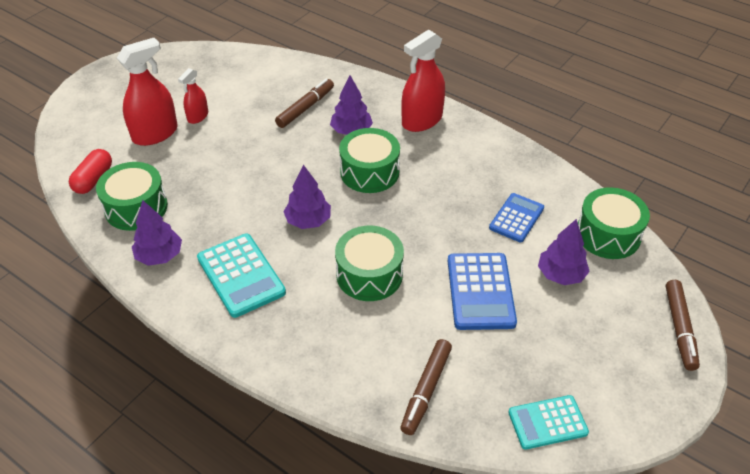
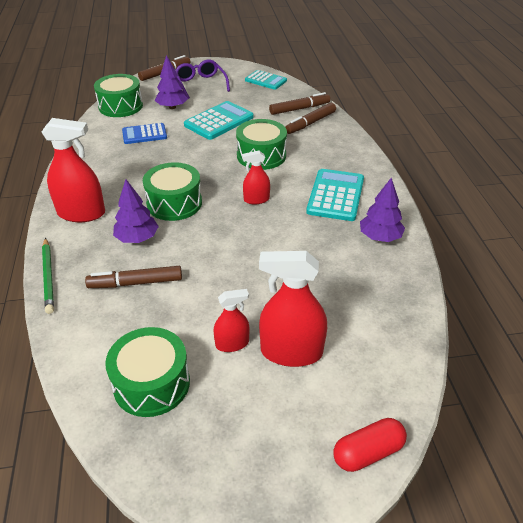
camera: 135 degrees left, 5 degrees down
red capsule [69,149,112,194] -> red capsule moved to [333,418,407,472]
green drum [96,162,168,231] -> green drum moved to [105,327,190,417]
purple tree [283,165,331,229] -> red spray bottle [242,151,270,204]
blue calculator [448,253,517,330] -> turquoise calculator [184,101,254,140]
none -> green pencil [42,238,54,314]
none -> purple glasses [175,59,230,99]
none -> brown marker [286,103,336,134]

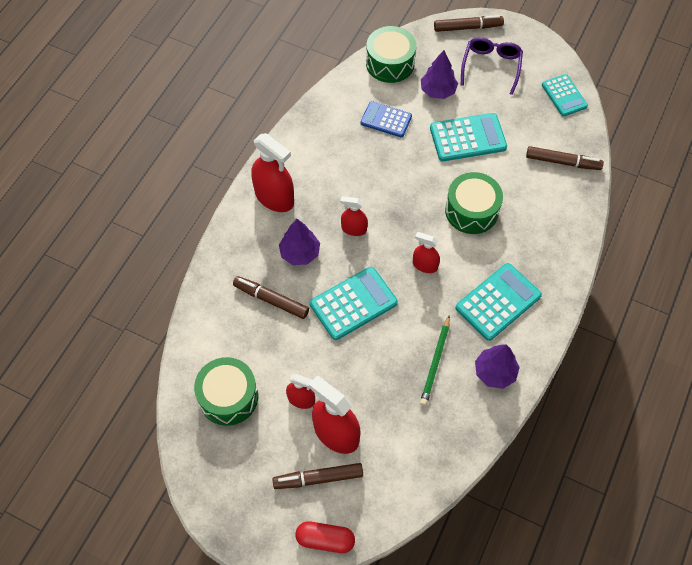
camera: 35 degrees right, 20 degrees up
green pencil [42,238,54,314] -> green pencil moved to [420,315,450,406]
green drum [143,162,202,221] -> red spray bottle [340,196,368,236]
brown marker [286,103,336,134] -> brown marker moved to [272,463,363,489]
none -> turquoise calculator [310,267,398,340]

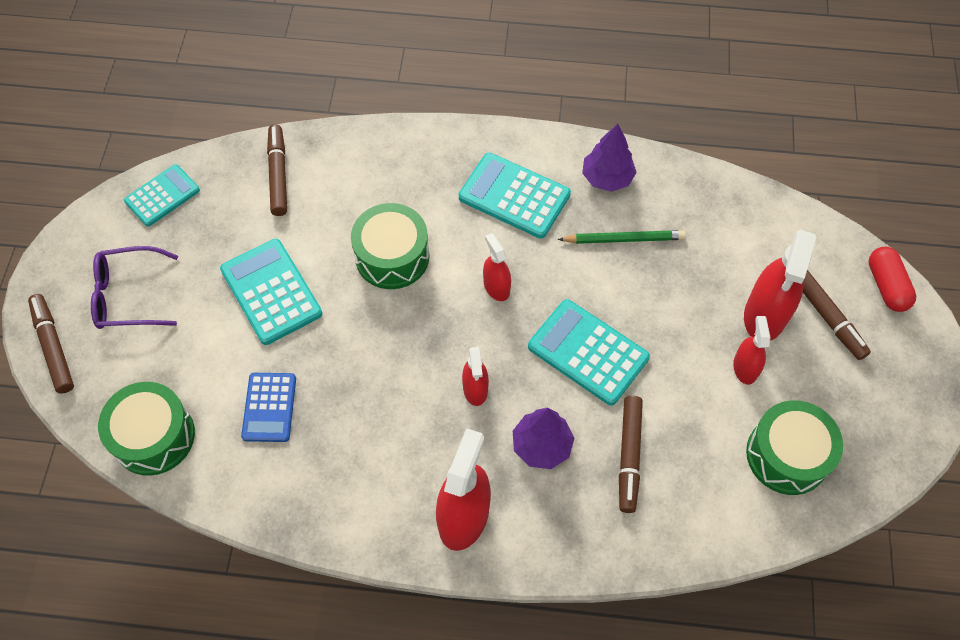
camera: 110 degrees left, 0 degrees up
red spray bottle [413,232,440,273] -> red spray bottle turned 150 degrees clockwise [483,233,511,301]
purple tree [421,50,458,99] -> none

